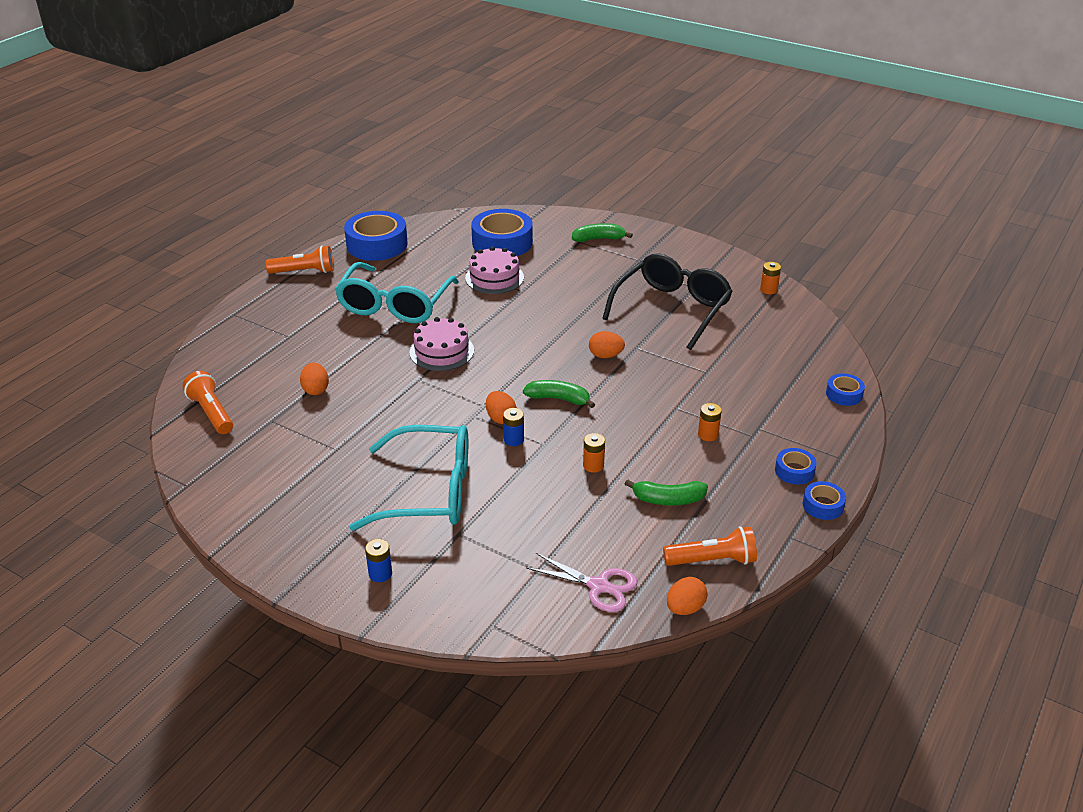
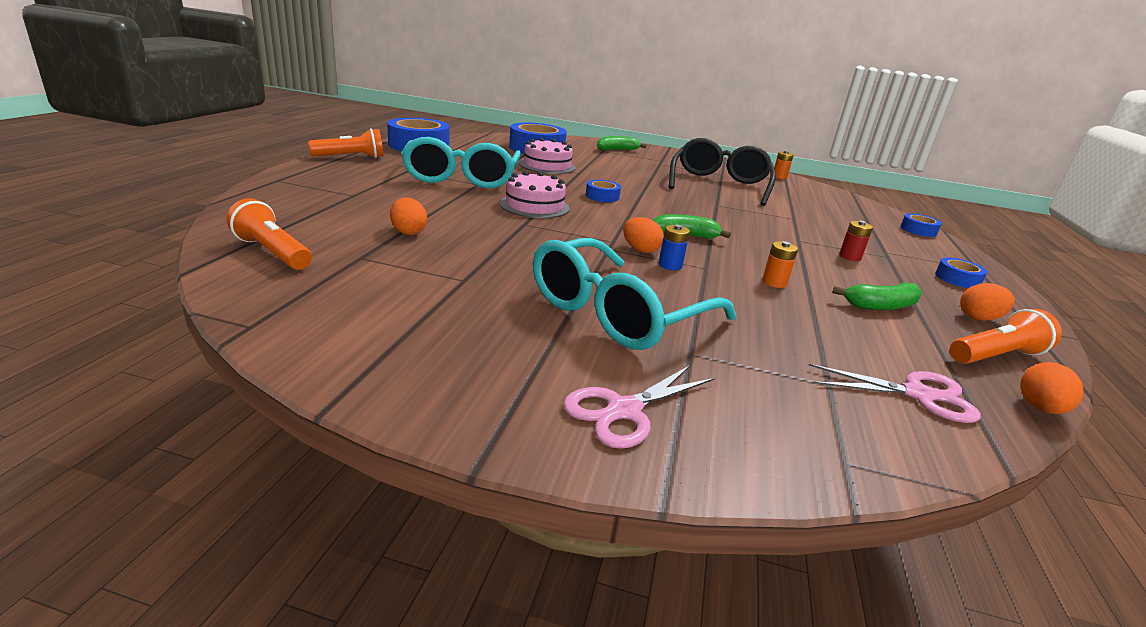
camera: 20 degrees left, 10 degrees down
turquoise glasses [349,425,468,531] -> turquoise glasses turned 150 degrees clockwise [533,238,736,350]
blue battery [365,539,392,582] -> pink scissors [563,365,715,449]
orange egg [589,331,625,358] -> orange egg moved to [960,283,1015,321]
orange battery [698,403,722,441] -> red battery [839,221,873,261]
blue tape [803,481,846,520] -> blue tape moved to [586,180,621,202]

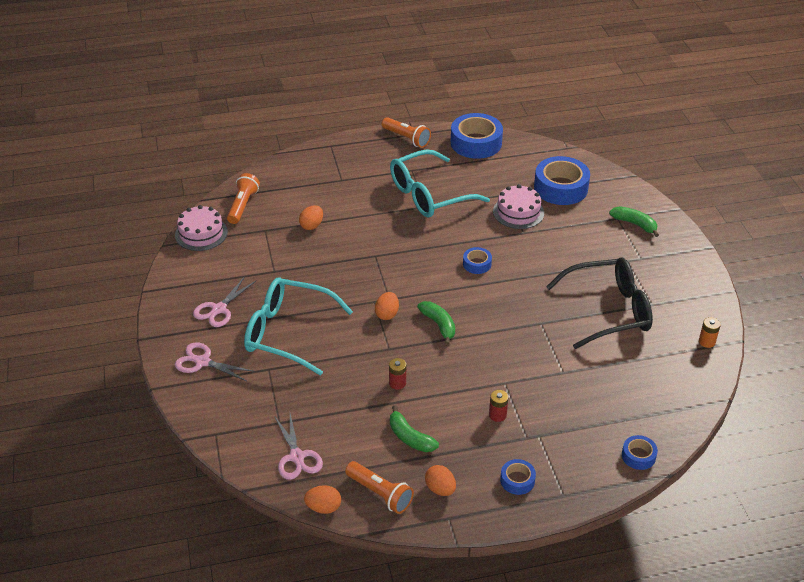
camera: 65 degrees right, 15 degrees up
pink cake [500,171,570,218] -> pink cake moved to [175,205,228,251]
blue battery [659,225,690,270] -> none
orange battery [762,241,798,288] -> red battery [389,358,406,390]
none -> pink scissors [193,276,256,327]

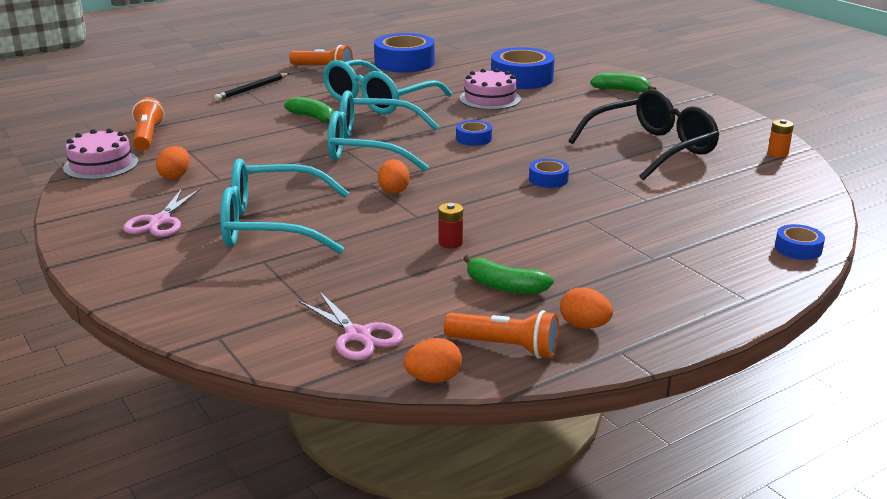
camera: 20 degrees left, 15 degrees down
pink scissors [175,343,253,381] -> none
orange egg [299,205,323,230] -> orange egg moved to [156,146,190,179]
green banana [417,301,455,345] -> green banana moved to [284,97,334,124]
red battery [489,390,509,422] -> none
blue tape [500,459,536,495] -> blue tape moved to [529,159,569,188]
none -> black pencil [214,73,289,101]
none -> turquoise glasses [328,90,439,171]

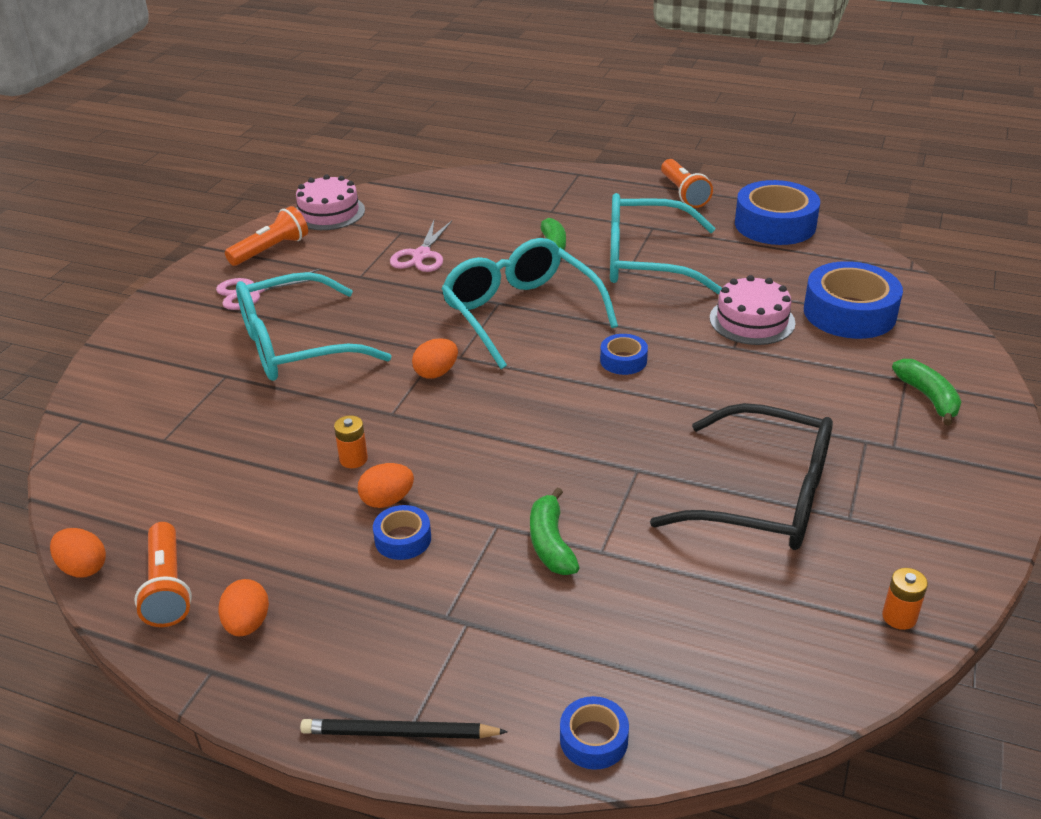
camera: 55 degrees right, 10 degrees up
orange flashlight [132,97,165,151] -> orange flashlight moved to [225,206,308,266]
orange egg [156,146,190,179] -> orange egg moved to [357,463,414,508]
black pencil [214,73,289,101] -> black pencil moved to [300,719,508,739]
turquoise glasses [220,159,349,254] -> turquoise glasses turned 75 degrees counterclockwise [236,272,391,381]
pink scissors [299,291,403,360] -> pink scissors moved to [390,221,452,272]
red battery [438,203,463,249] -> orange battery [334,415,368,468]
green banana [463,255,554,294] -> green banana moved to [530,487,580,575]
blue tape [529,159,569,188] -> blue tape moved to [373,505,431,560]

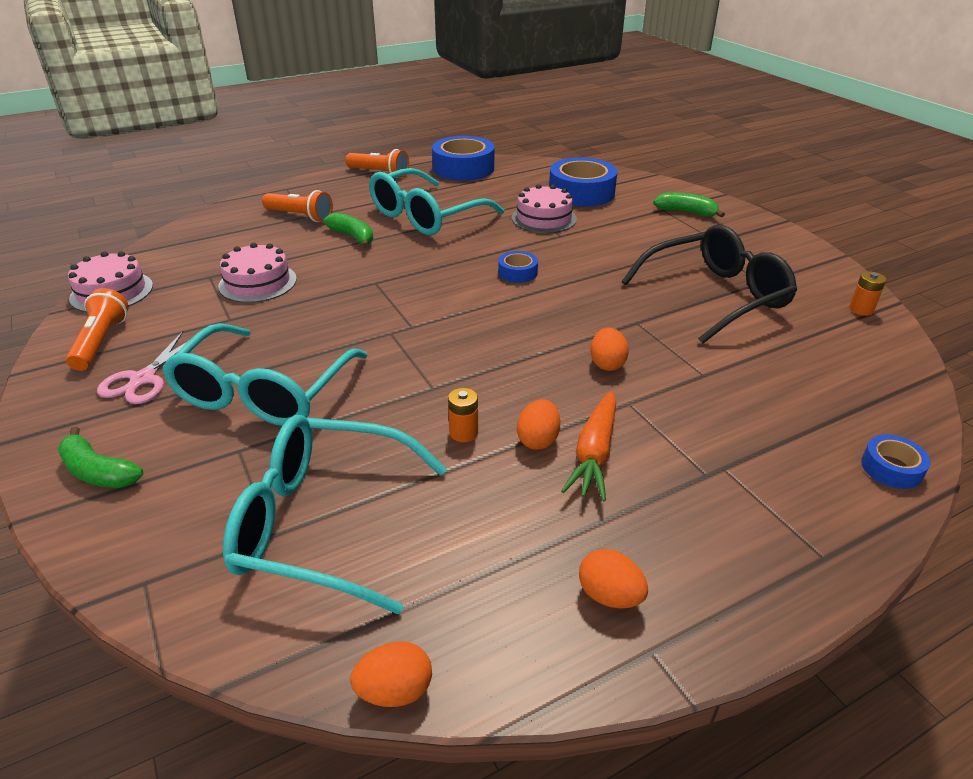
camera: 50 degrees left, 0 degrees up
orange flashlight [134,522,192,627] -> orange flashlight moved to [262,190,333,222]
black pencil [300,719,508,739] -> none
blue tape [373,505,431,560] -> orange carrot [561,391,616,501]
pink scissors [390,221,452,272] -> pink cake [218,243,297,303]
orange egg [412,338,458,379] -> orange egg moved to [590,328,629,371]
turquoise glasses [441,238,618,369] -> turquoise glasses moved to [223,415,447,614]
green banana [530,487,580,575] -> green banana moved to [58,427,143,488]

